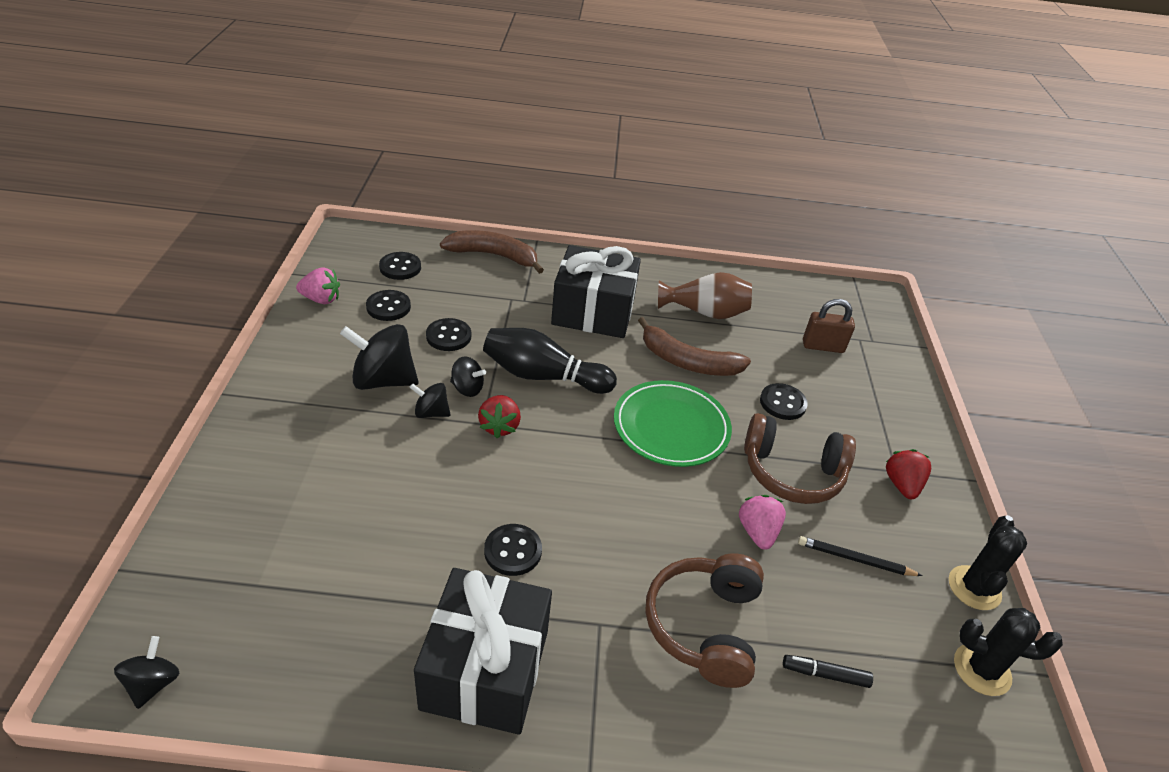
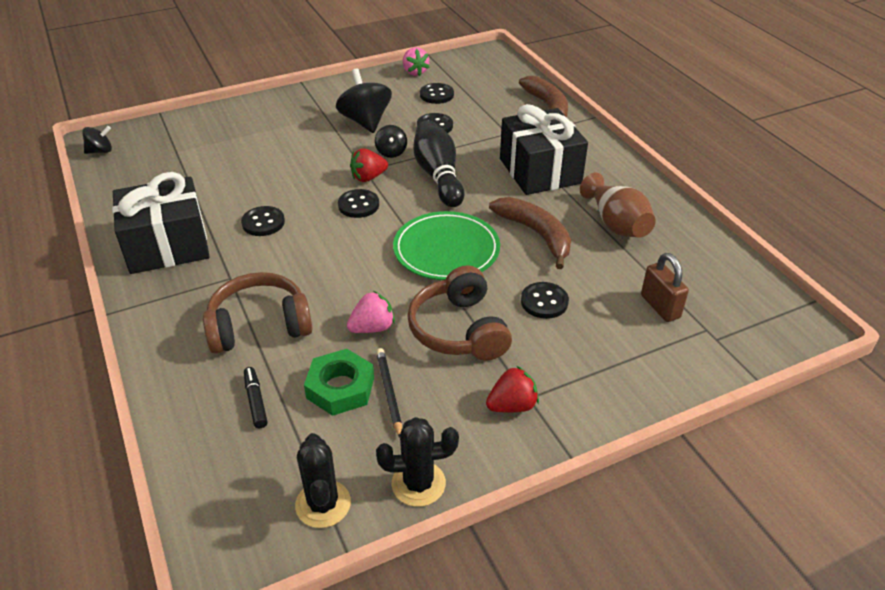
camera: 65 degrees right, 0 degrees up
black button [379,252,421,280] -> black button moved to [338,189,379,218]
black spinning top [409,383,451,418] -> none
brown banana [638,317,751,376] -> brown banana turned 150 degrees clockwise [489,197,571,269]
none -> green nut [304,349,374,416]

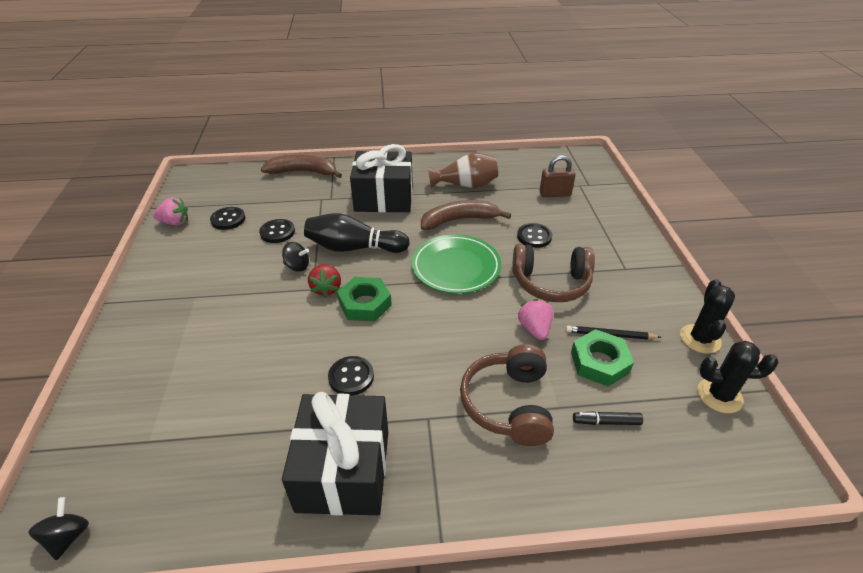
camera: 70 degrees left, 0 degrees up
black spinning top [336,68,392,133] -> none
black button [338,189,379,218] -> green nut [337,277,392,322]
red strawberry [486,366,539,413] -> none

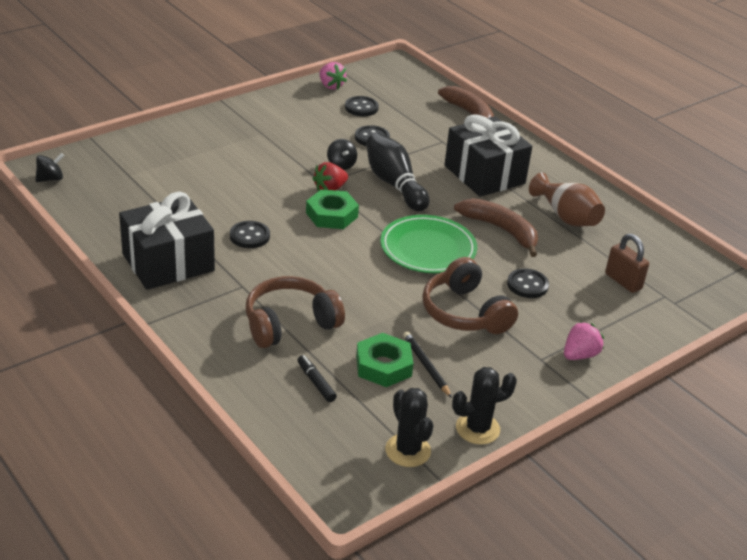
camera: 55 degrees right, 5 degrees down
pink strawberry [518,299,553,340] -> pink strawberry moved to [564,321,604,360]

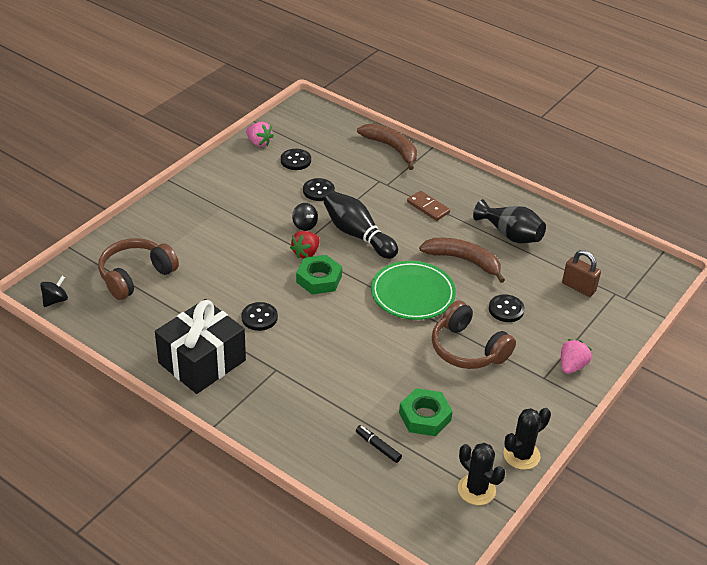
camera: 15 degrees left, 5 degrees up
brown headphones [246,276,345,348] -> brown headphones moved to [98,238,179,300]
black pencil [403,332,452,398] -> none
black gift [444,114,532,197] -> brown domino [407,191,450,221]
brown vase [529,173,605,227] -> black vase [473,199,546,243]

